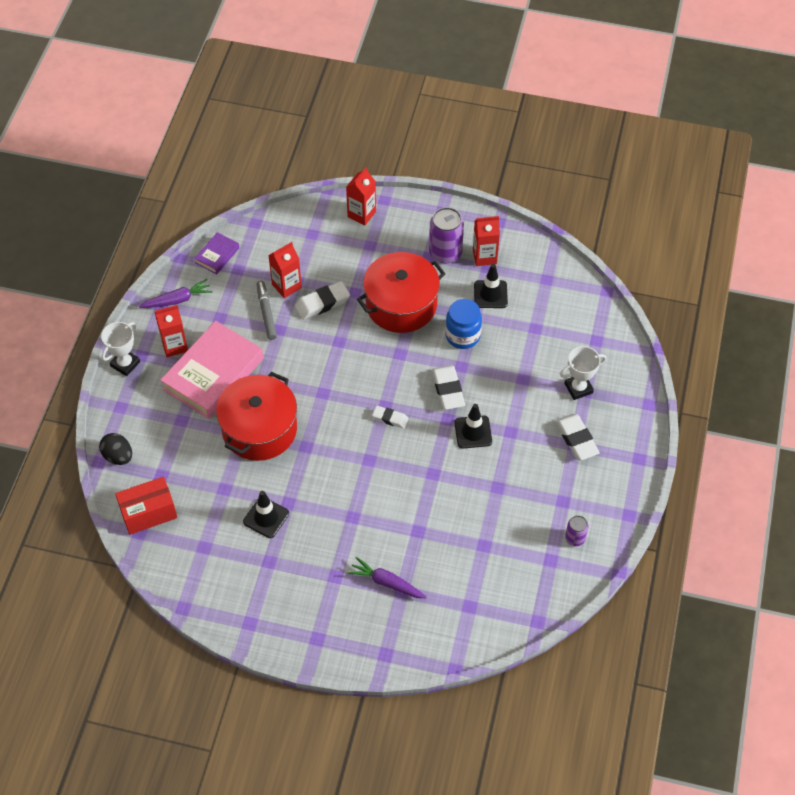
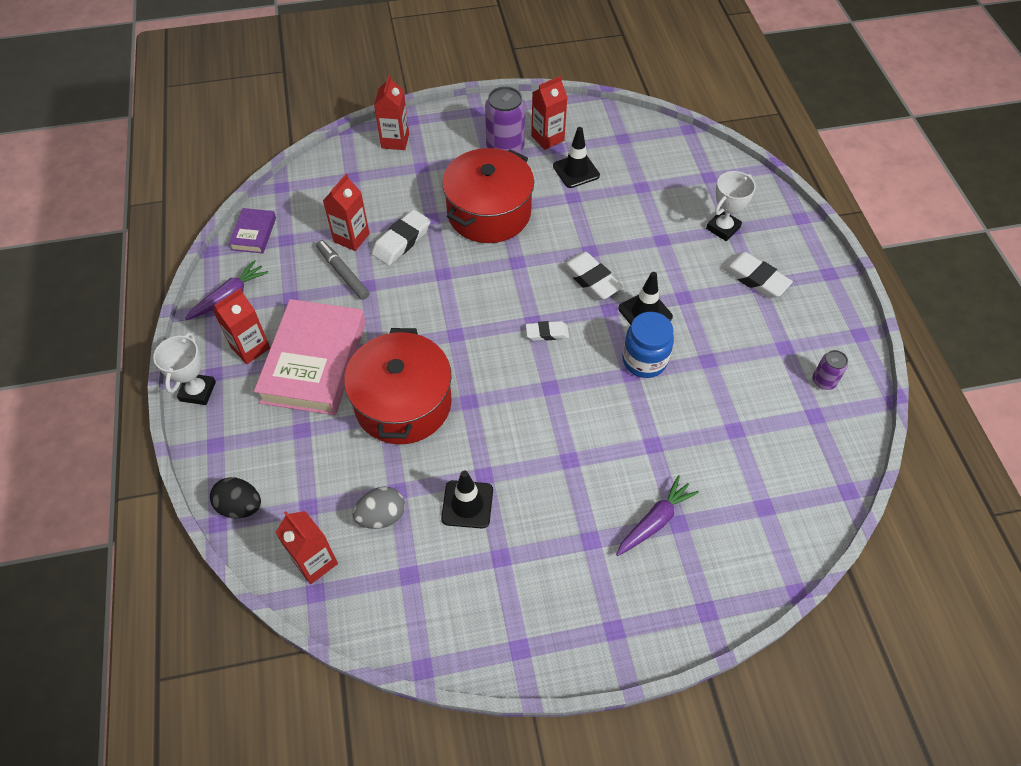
camera: 25 degrees left, 0 degrees up
red box [115,477,177,535] -> red carton [275,511,338,584]
purple carrot [348,557,427,598] -> purple carrot turned 135 degrees clockwise [616,475,699,556]
blue jar [445,299,482,349] -> blue jar moved to [622,312,674,378]
none -> grey egg [352,487,405,529]

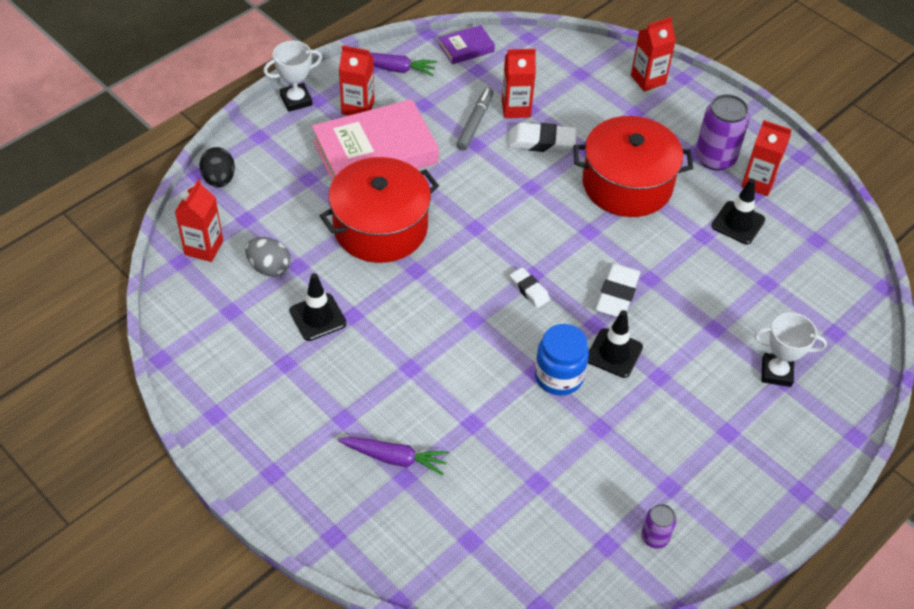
camera: 55 degrees right, 5 degrees down
white eraser [722,252,793,298] -> none

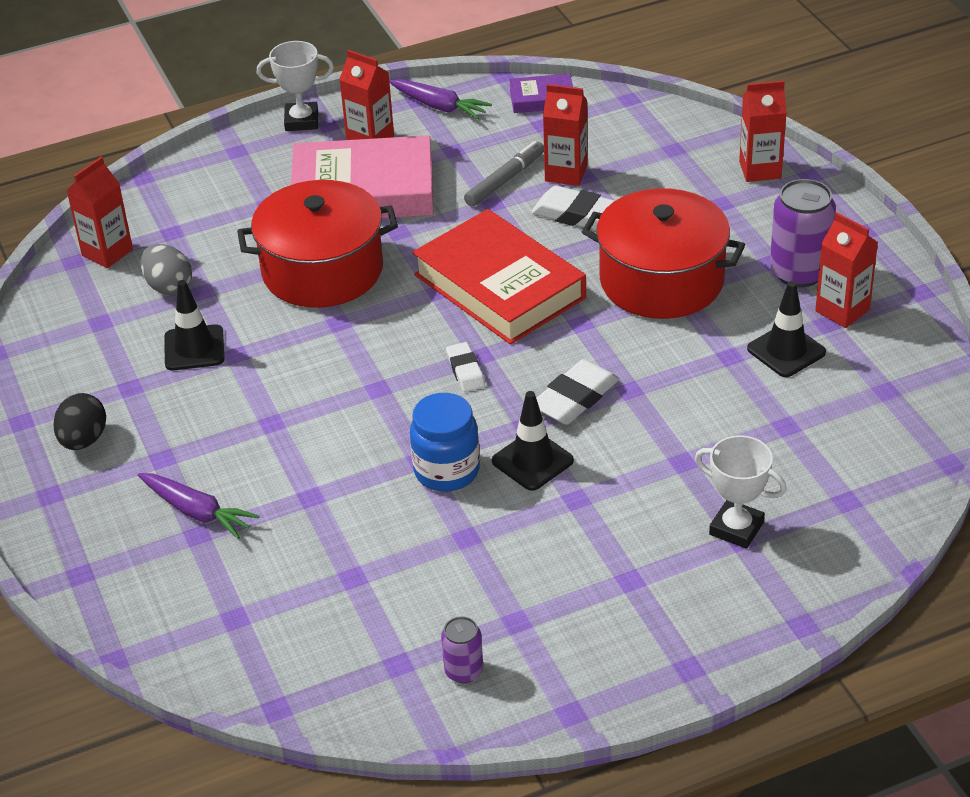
camera: 25 degrees right, 10 degrees down
black egg [199,147,235,187] -> black egg moved to [53,393,106,450]
none -> red book [412,209,586,344]

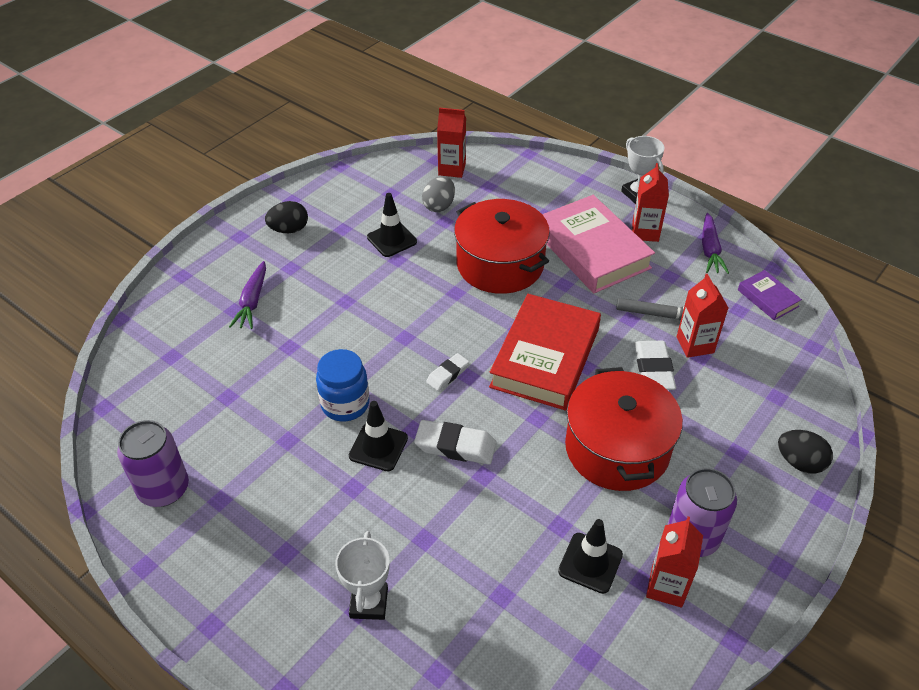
camera: 60 degrees right, 5 degrees up
purple can [441,616,483,683] -> purple can [117,420,189,507], size x1.84
red carton [739,81,787,182] -> black egg [778,430,833,474]

